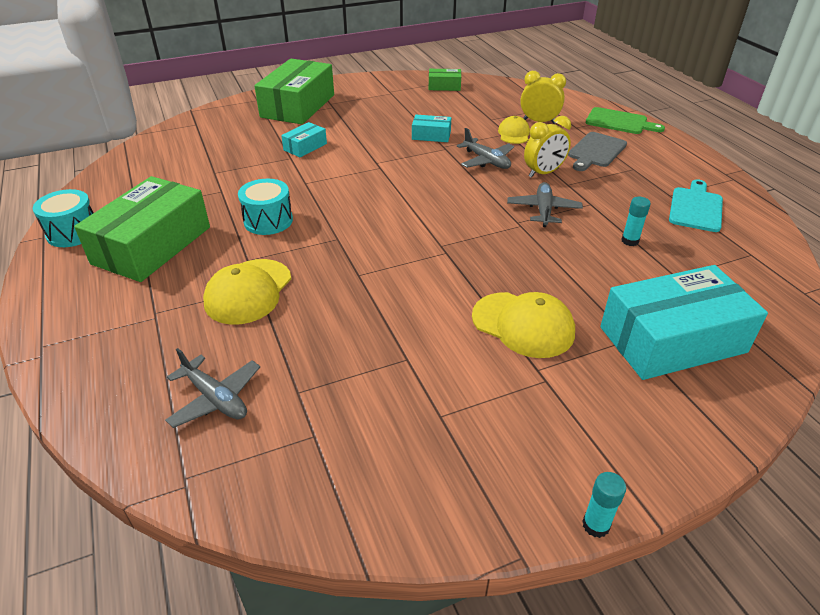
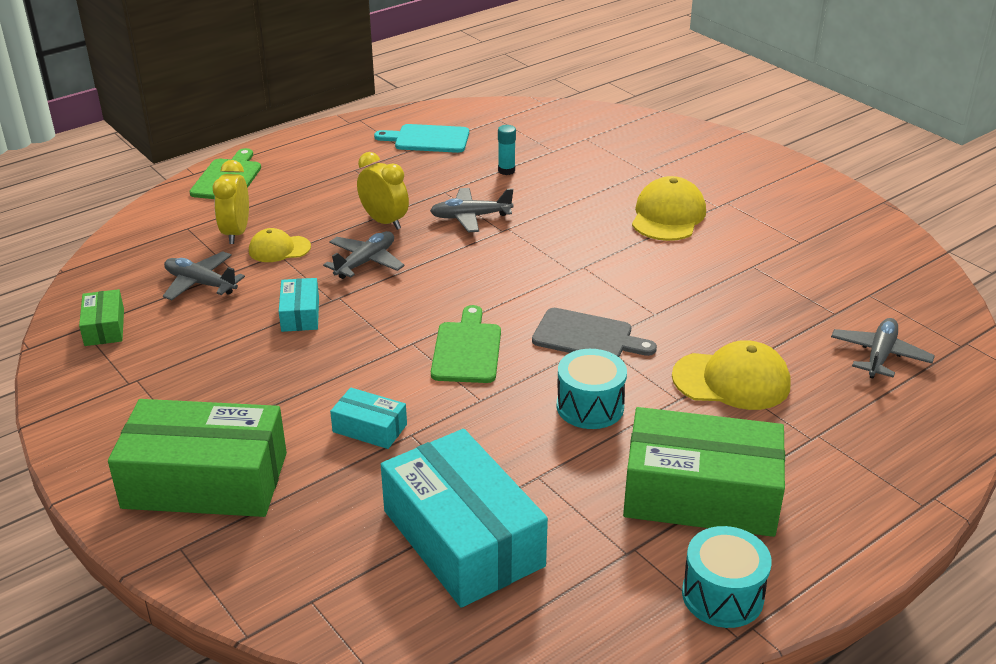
camera: 105 degrees left, 5 degrees down
grey cutting board [568,132,627,171] -> grey cutting board moved to [532,308,657,357]
turquoise glue stick [582,472,626,538] -> none
turquoise box [600,265,768,380] -> turquoise box moved to [381,429,548,608]
none -> grey plane [163,251,245,300]
none -> green cutting board [431,305,501,383]

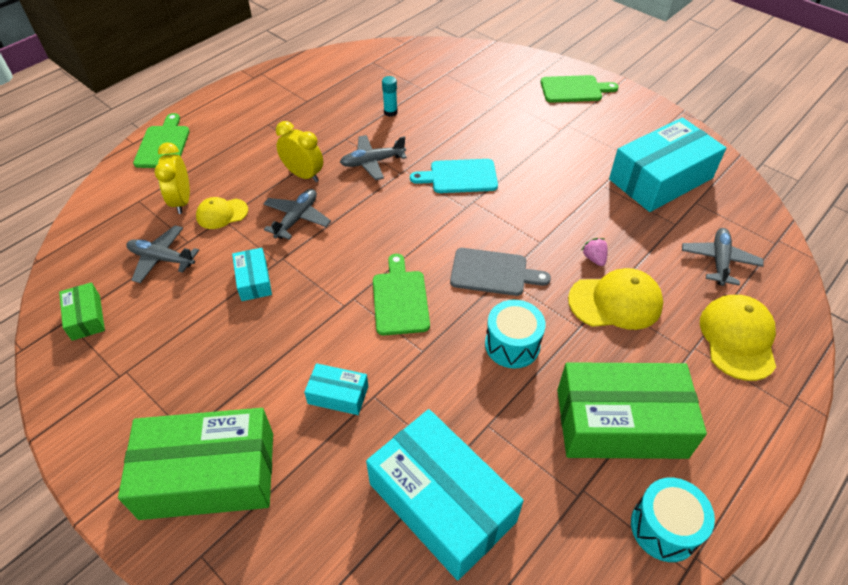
camera: 10 degrees left, 15 degrees up
turquoise cutting board [374,124,469,153] -> turquoise cutting board moved to [410,159,498,193]
yellow cap [632,176,706,241] -> yellow cap moved to [700,295,776,381]
none -> green cutting board [541,75,618,103]
none -> pink strawberry [582,238,608,266]
none -> turquoise box [609,117,726,212]

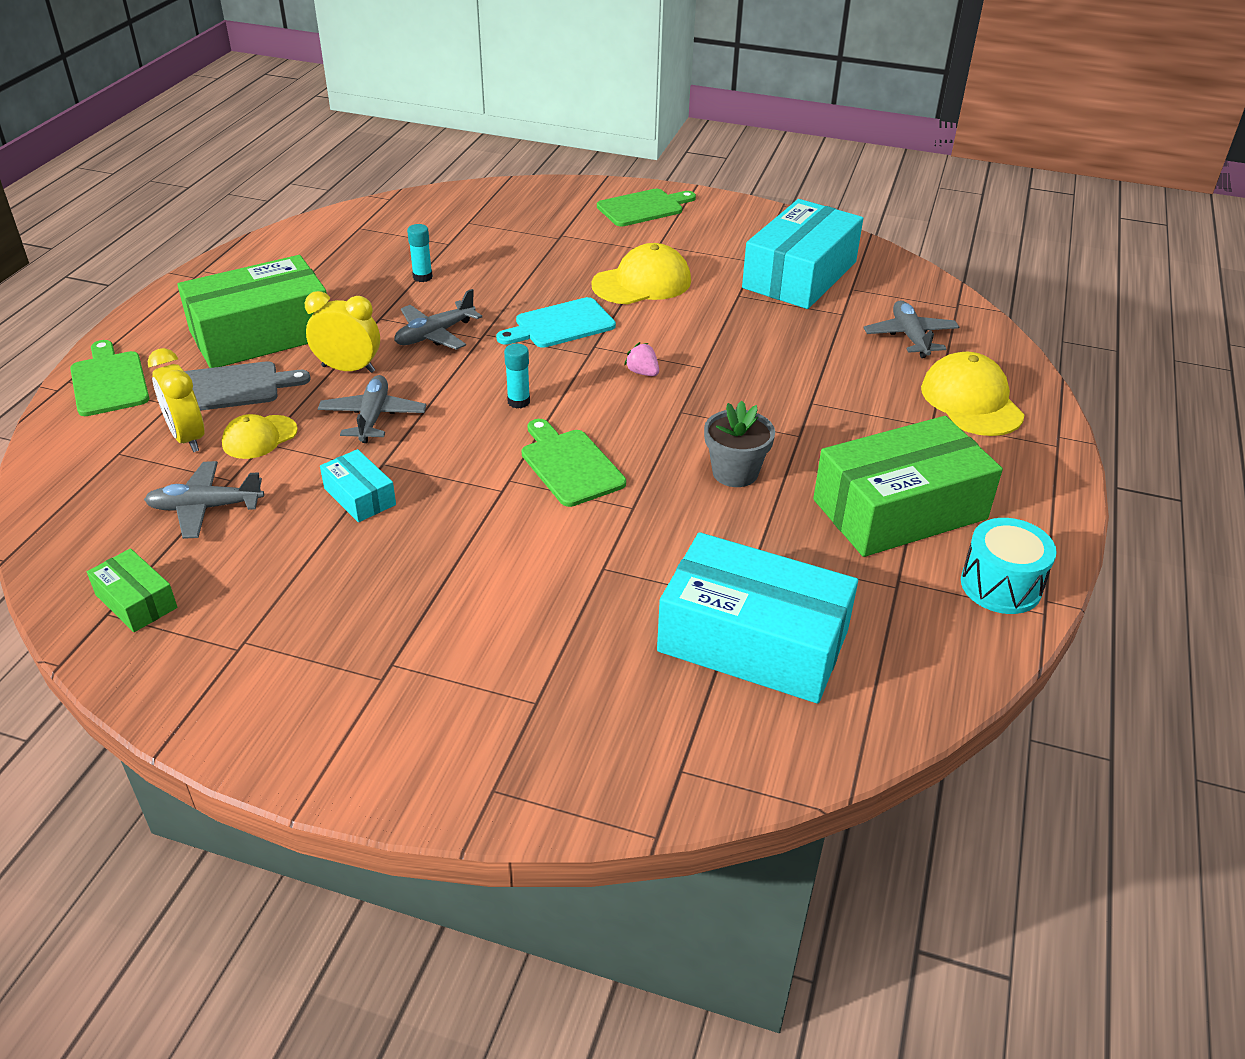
camera: 25 degrees left, 10 degrees down
green box [118,408,273,520] -> green box moved to [177,255,327,368]
turquoise box [304,363,368,415] -> none
grey cutting board [450,248,551,296] -> grey cutting board moved to [184,361,311,411]
turquoise drum [485,300,546,369] -> grey flower pot [704,401,775,487]
yellow cap [568,268,663,330] -> yellow cap moved to [591,243,691,304]
pink strawberry [582,238,608,266] -> pink strawberry moved to [624,342,659,376]
none -> turquoise glue stick [504,344,530,408]

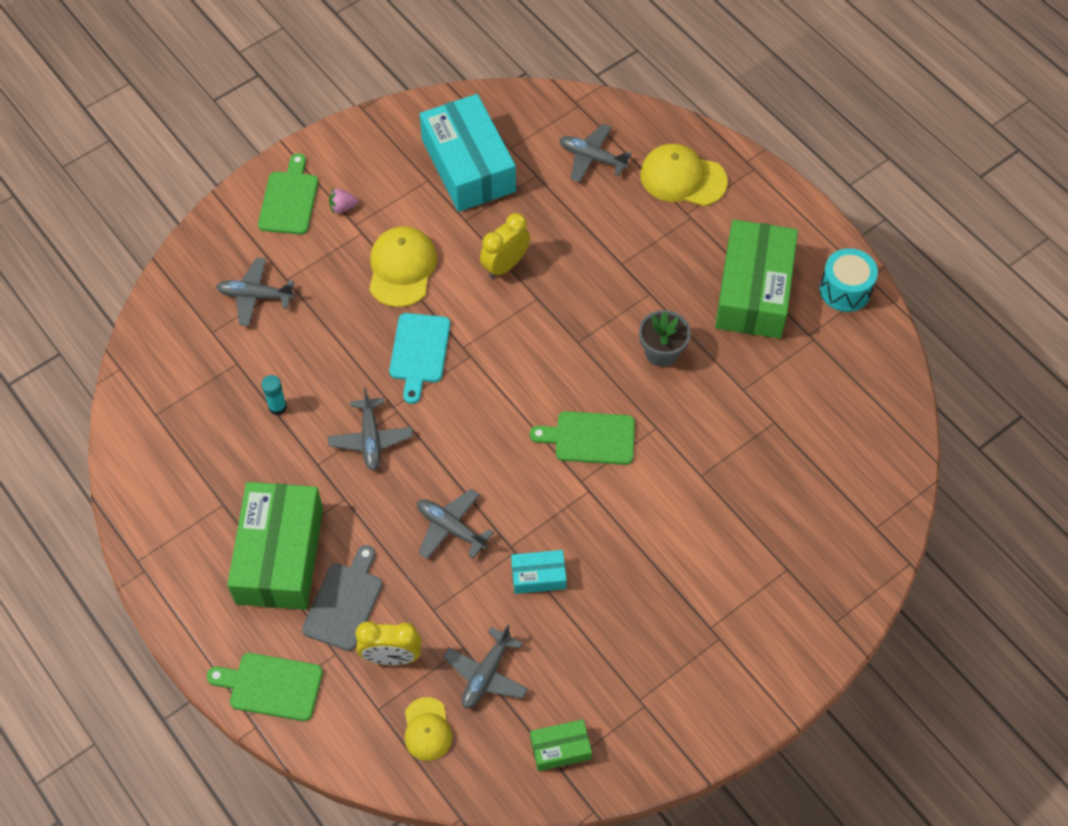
camera: 55 degrees left, 20 degrees up
yellow cap [222,414,298,459] -> yellow cap moved to [405,697,452,761]
yellow clock [305,291,380,373] -> yellow clock moved to [480,213,530,278]
turquoise glue stick [504,344,530,408] -> none
pink strawberry [624,342,659,376] -> pink strawberry moved to [329,188,358,213]
turquoise box [657,532,858,704] -> none
none -> grey plane [216,257,295,326]

